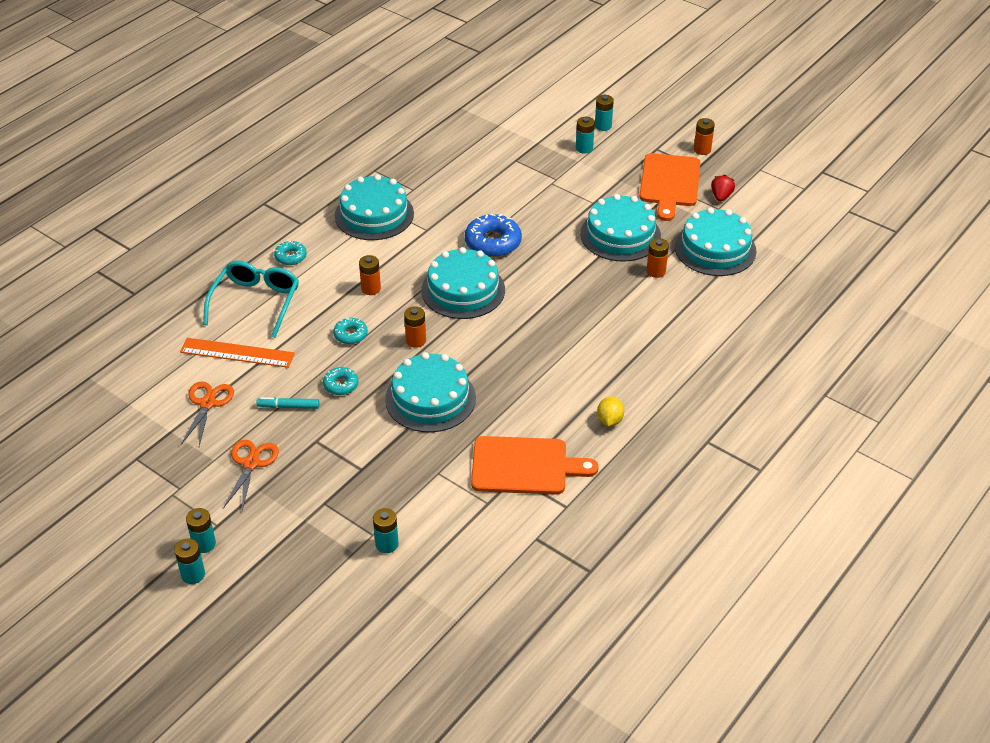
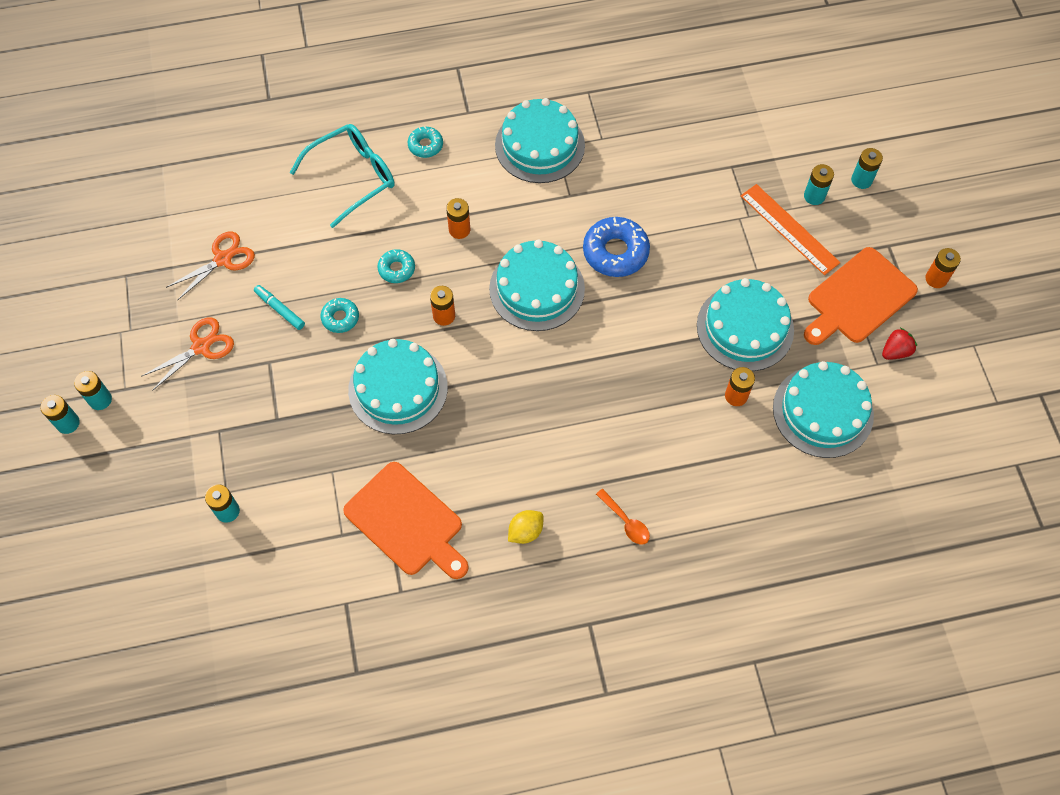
camera: 40 degrees right, 20 degrees up
orange ruler [180,338,295,368] -> orange ruler moved to [741,184,841,275]
none -> orange spoon [596,489,650,545]

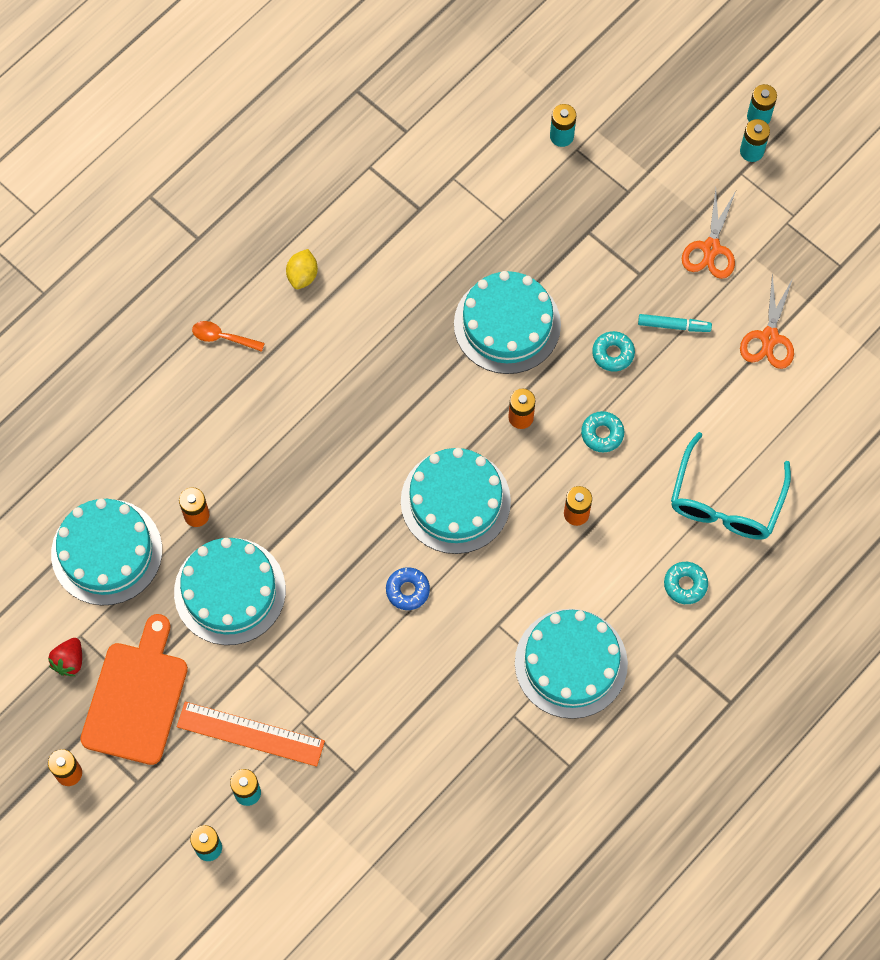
camera: 145 degrees right, 5 degrees up
orange cutting board [343,462,469,579] -> none
blue donut [583,217,650,277] -> blue donut [386,567,430,610], size x0.56

